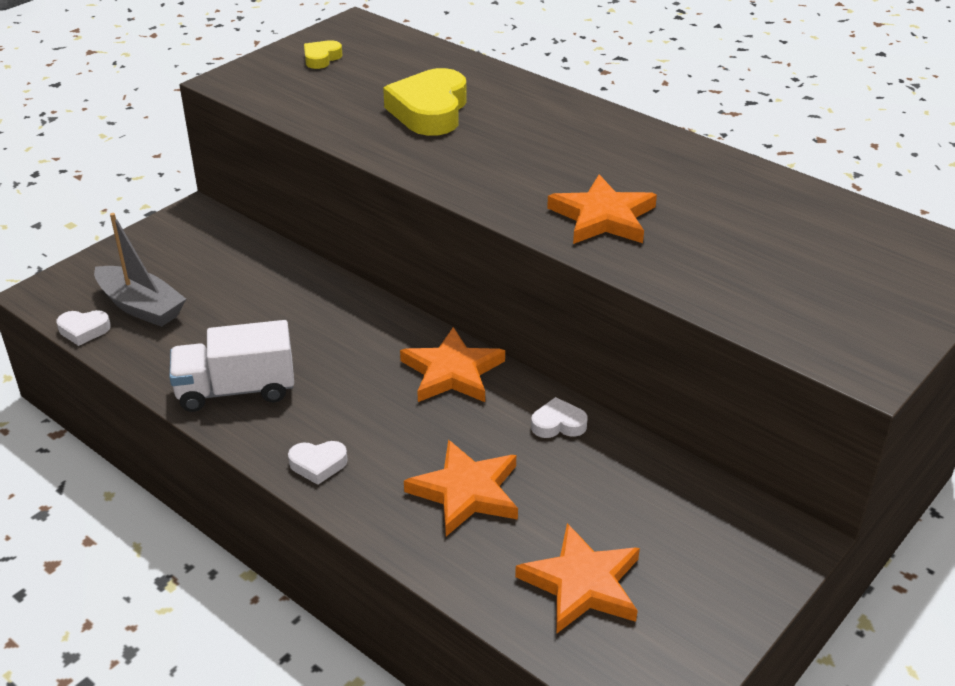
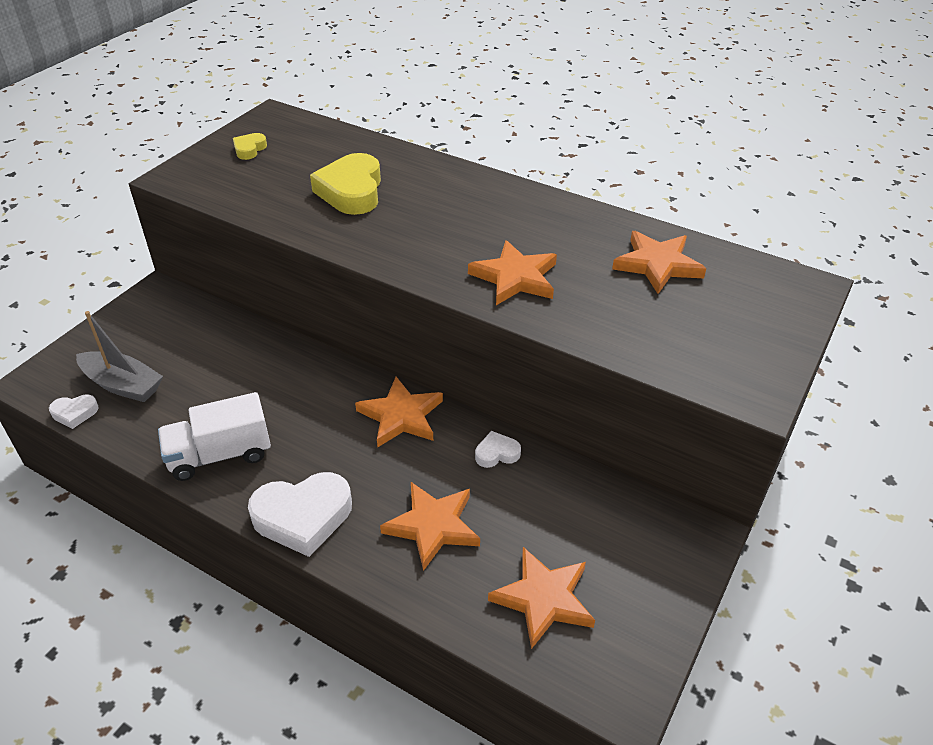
camera: 10 degrees left, 5 degrees up
white heart [288,441,348,485] -> white heart [248,472,352,557], size x2.02
none -> orange star [612,231,706,294]

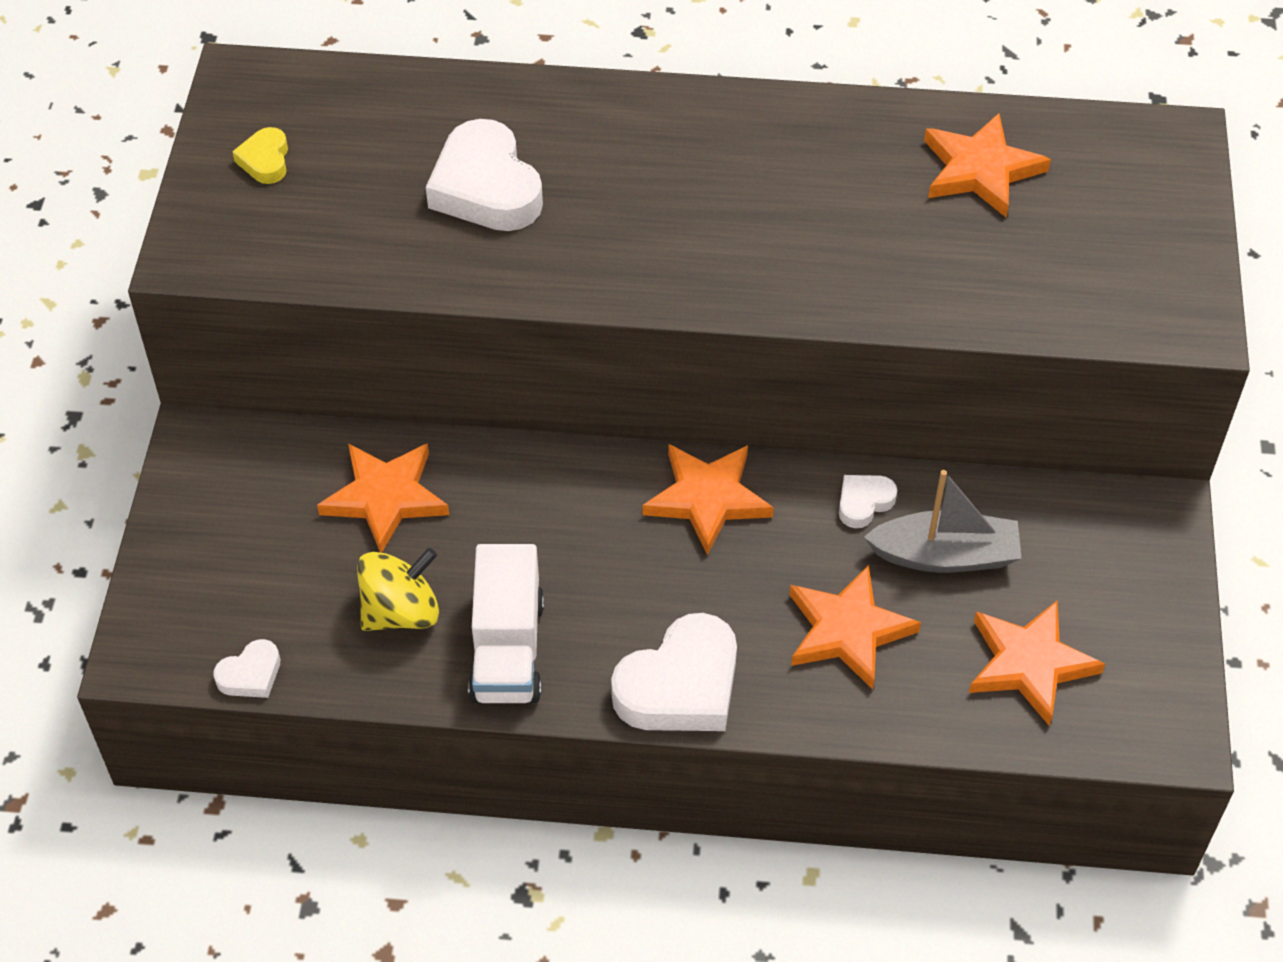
camera: 25 degrees left, 10 degrees up
grey boat [76,311,163,402] -> grey boat moved to [864,470,1022,573]
white truck [158,392,271,481] -> white truck turned 45 degrees counterclockwise [468,544,544,703]
yellow heart [310,153,381,215] -> white heart [426,119,543,231]
orange star [468,240,557,305] -> orange star moved to [317,443,449,553]
none -> yellow spinning top [357,548,439,631]

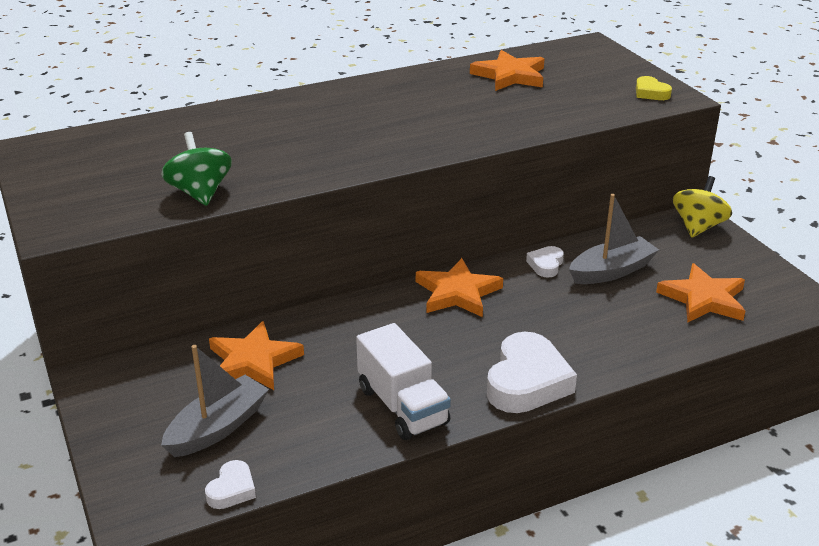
camera: 30 degrees left, 20 degrees down
yellow heart [232,127,288,184] -> yellow heart moved to [636,76,672,100]
yellow spinning top [357,548,439,631] -> yellow spinning top moved to [673,176,732,237]
white heart [426,119,543,231] -> none
orange star [789,565,921,690] -> none
none -> green spinning top [161,132,232,206]
none -> grey boat [161,345,269,457]

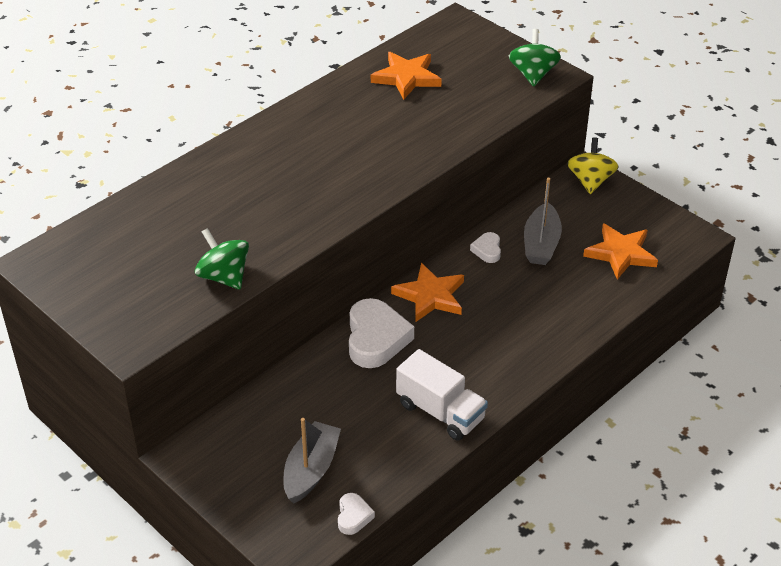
camera: 20 degrees left, 10 degrees up
orange star [209,321,304,390] -> none
white heart [487,332,577,413] -> white heart moved to [349,298,414,368]
grey boat [569,194,659,284] -> grey boat turned 150 degrees clockwise [524,178,562,265]
yellow heart [636,76,672,100] -> green spinning top [509,29,561,87]

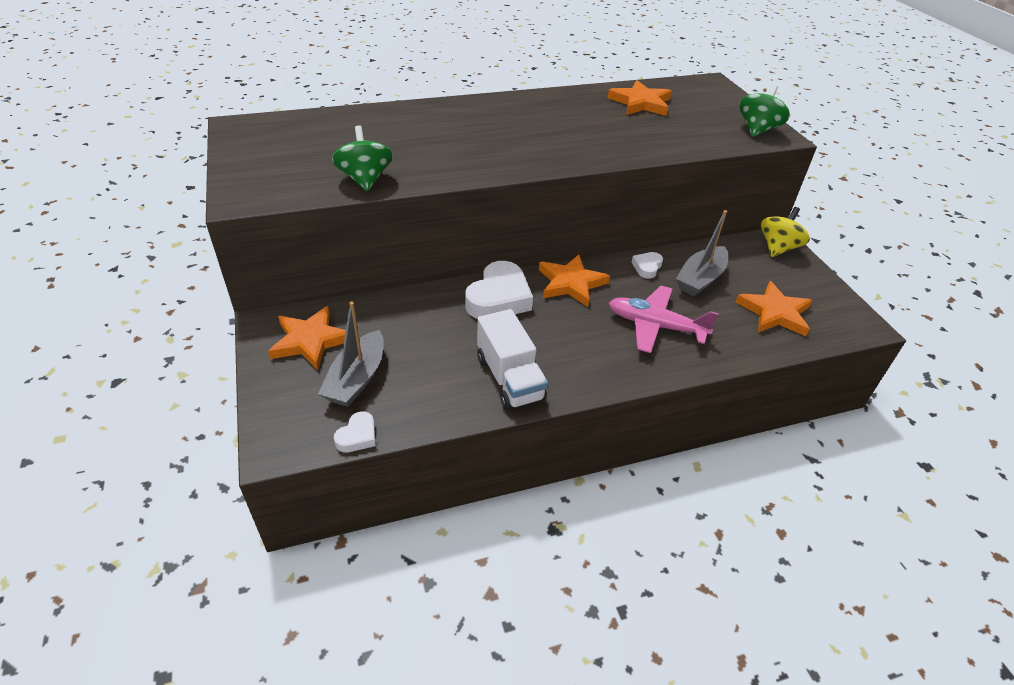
camera: 25 degrees right, 0 degrees up
grey boat [283,418,341,504] -> grey boat turned 150 degrees clockwise [318,302,384,407]
none -> orange star [268,306,346,370]
none -> pink plane [609,285,719,353]

